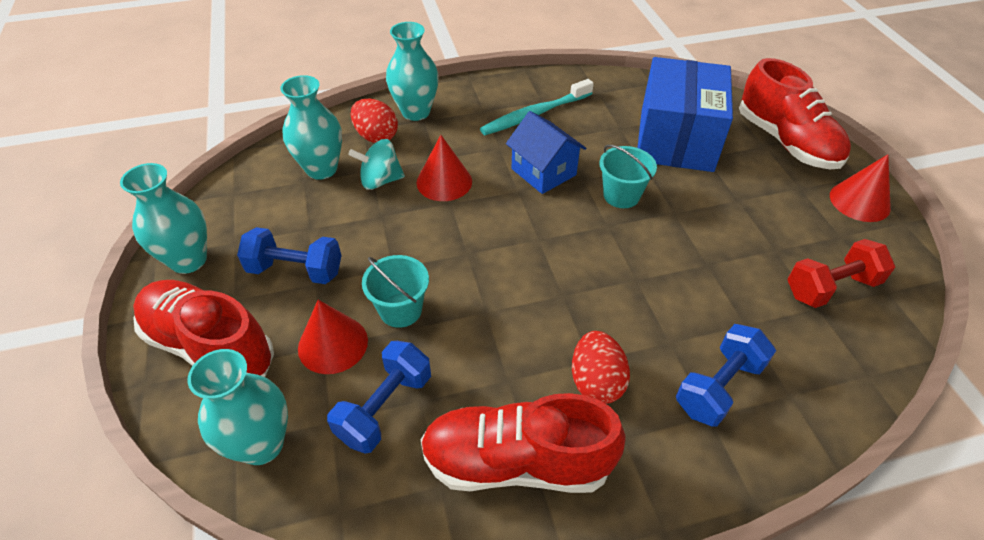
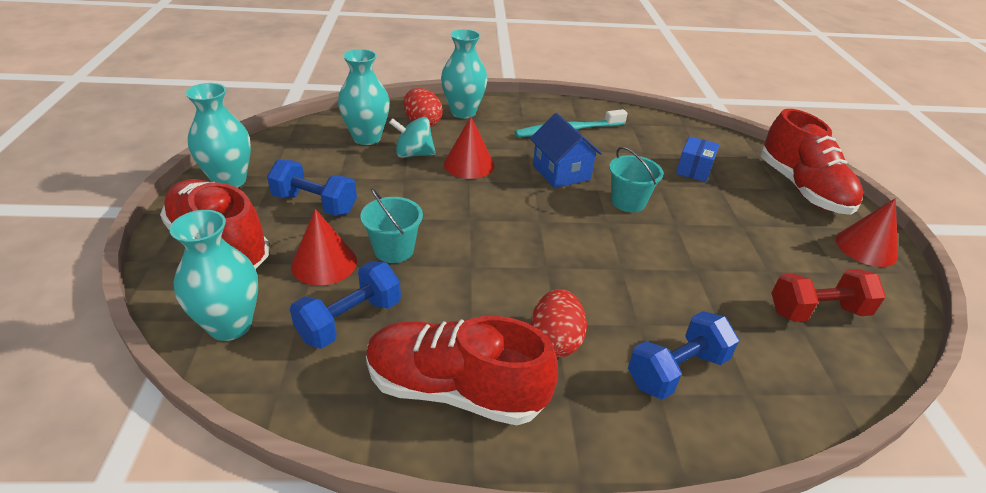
camera: 10 degrees right, 10 degrees down
blue box [637,57,733,172] -> blue box [676,136,719,182], size x0.43

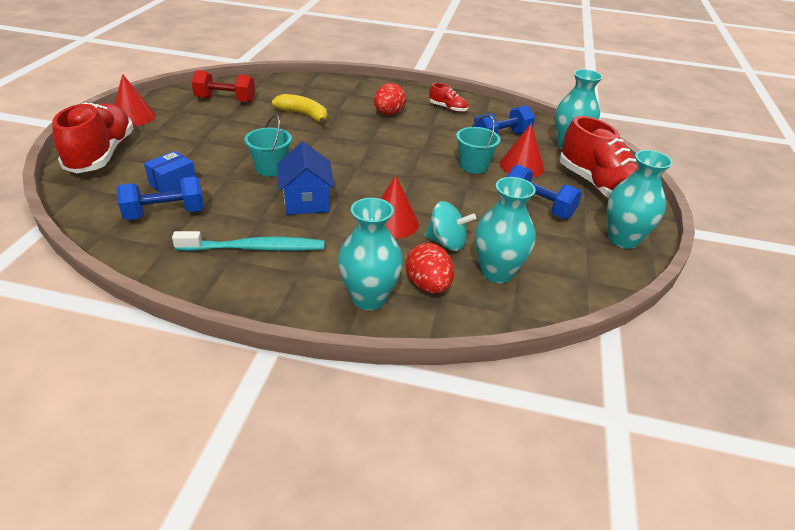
camera: 165 degrees left, 0 degrees up
red shoe [366,316,558,425] -> red shoe [429,83,468,112], size x0.46
blue dumbbell [628,311,739,400] -> blue dumbbell moved to [117,176,204,220]
none -> yellow banana [272,94,327,125]

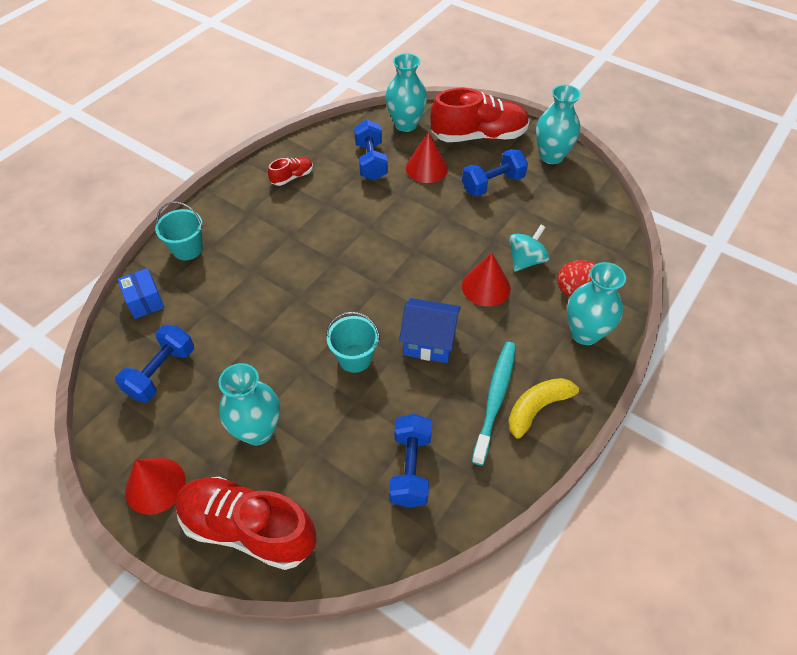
camera: 65 degrees left, 15 degrees up
blue box [144,151,196,193] -> blue box moved to [117,268,165,319]
red dumbbell [191,70,255,103] -> blue dumbbell [115,325,194,403]
yellow banana [272,94,327,125] -> yellow banana moved to [508,378,590,439]
red egg [374,83,406,115] -> none
turquoise bucket [456,115,500,174] -> turquoise bucket moved to [155,202,203,261]
turquoise vase [475,177,536,283] -> turquoise vase moved to [219,363,280,445]

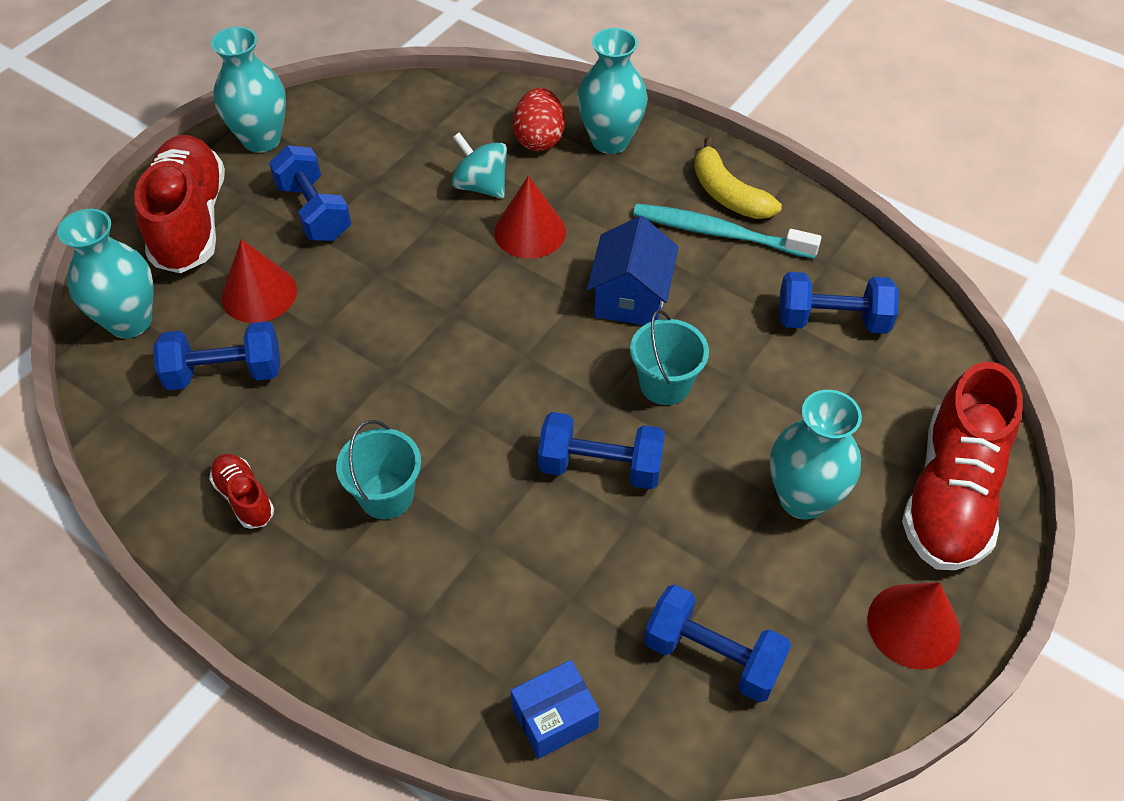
camera: 90 degrees left, 0 degrees up
turquoise bucket [155,202,203,261] -> turquoise bucket moved to [336,420,421,519]
none -> blue dumbbell [538,412,665,489]

